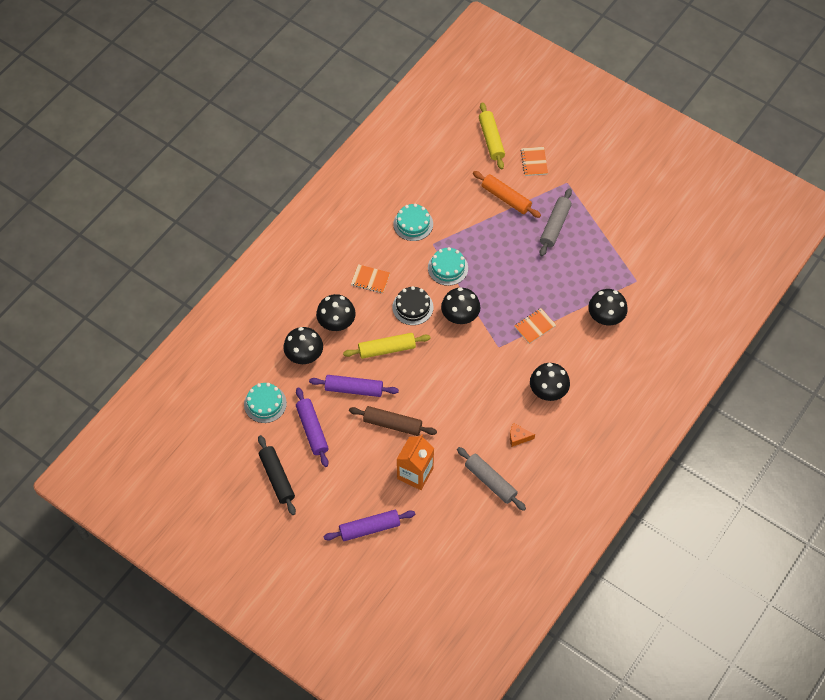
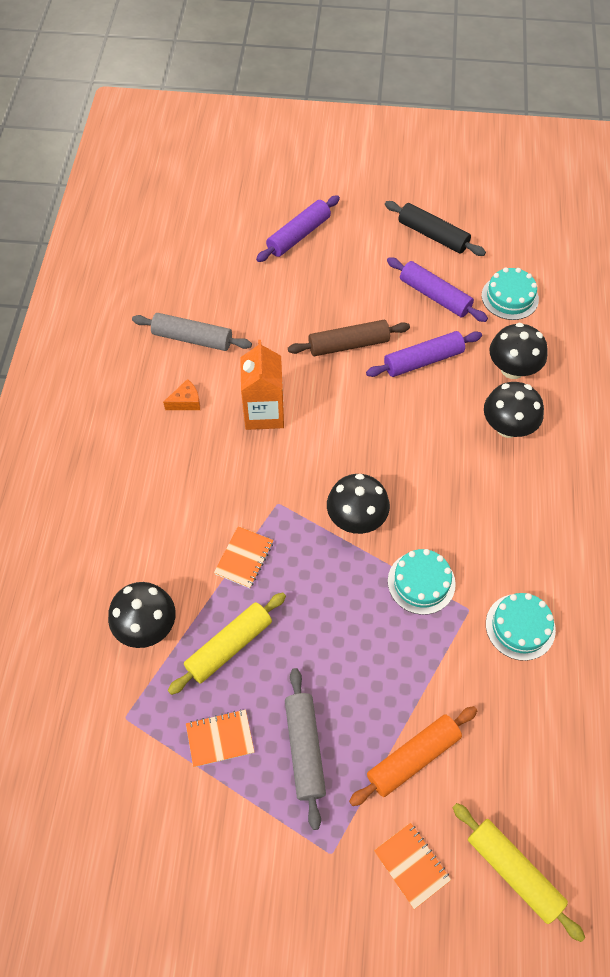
camera: 150 degrees right, 0 degrees up
yellow rolling pin [343,333,431,359] -> yellow rolling pin moved to [168,592,286,695]
orange notebook [351,264,390,293] -> orange notebook moved to [186,709,254,767]
black cake [392,286,433,325] -> none
orange carton [397,434,434,490] -> orange carton moved to [240,340,284,430]
orange rolling pin [473,171,541,218] -> orange rolling pin turned 45 degrees counterclockwise [349,706,477,806]
black mushroom [530,363,570,401] -> none

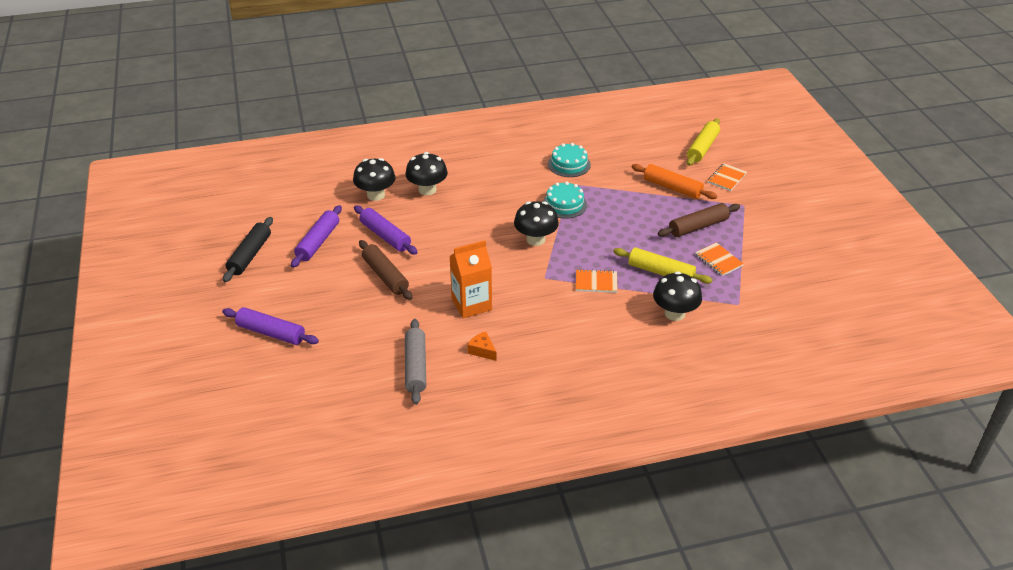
camera: 110 degrees left, 20 degrees down
grey rolling pin [285,668,326,830] -> brown rolling pin [658,203,740,237]
turquoise cake [482,267,539,320] -> none

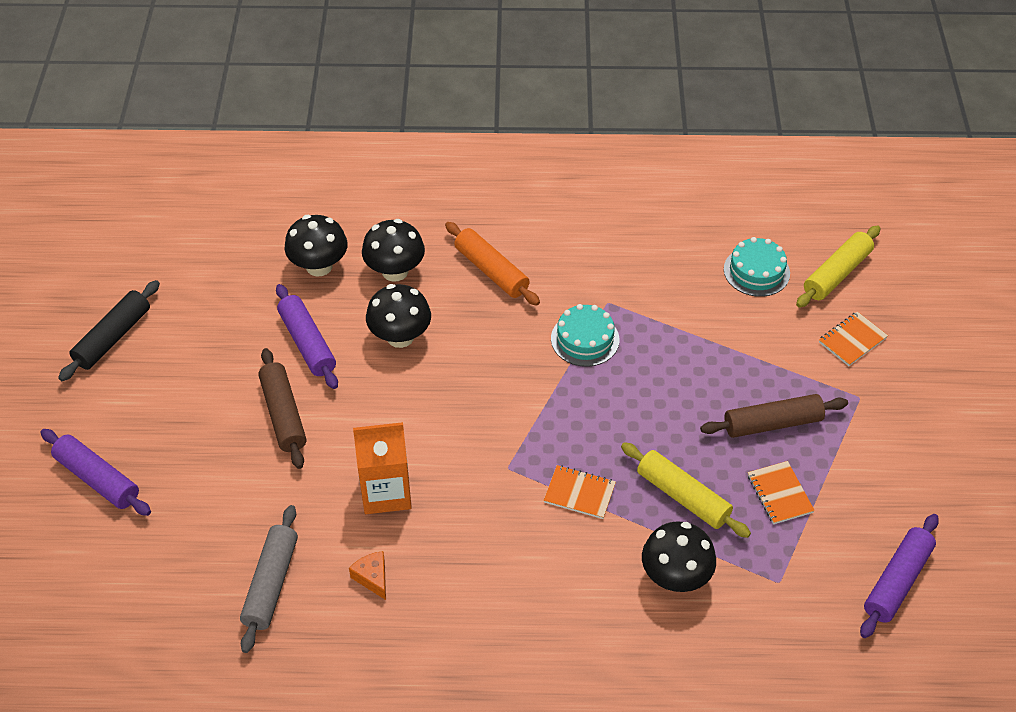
camera: 15 degrees right, 10 degrees up
purple rolling pin [291,205,342,268] -> purple rolling pin moved to [860,514,939,638]
black mushroom [514,201,559,246] -> black mushroom moved to [366,284,431,348]
turquoise cake [548,143,591,177] -> turquoise cake moved to [724,237,790,297]
orange rolling pin [632,164,717,199] -> orange rolling pin moved to [445,222,540,306]

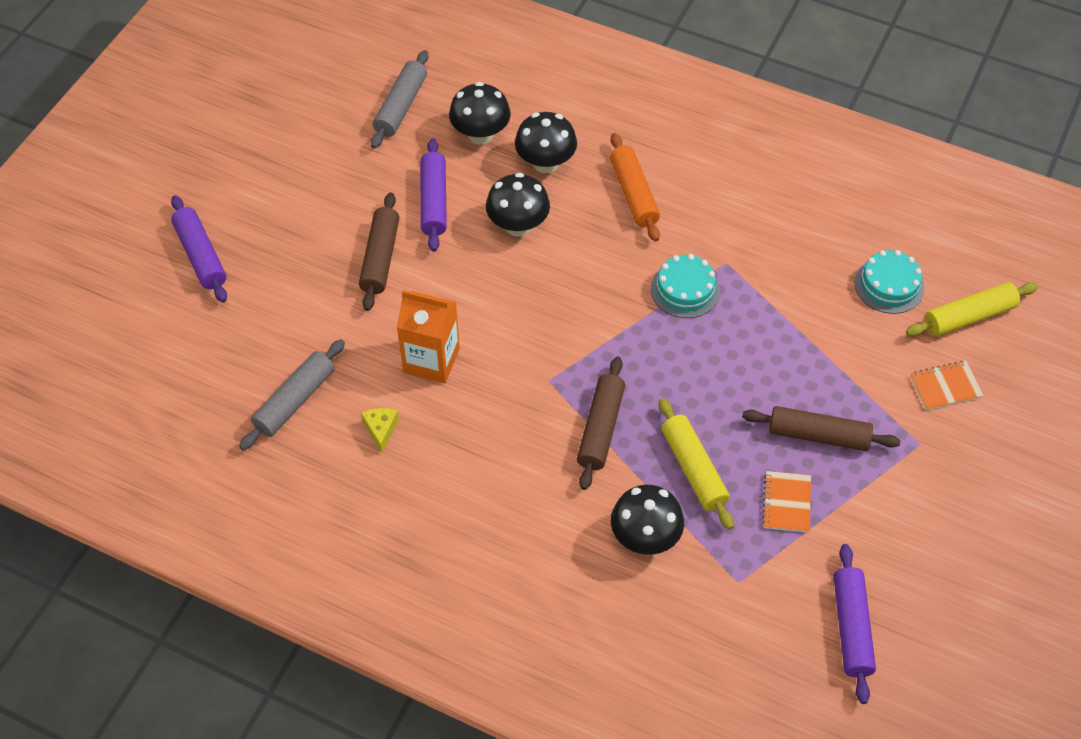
camera: 25 degrees right, 5 degrees up
black rolling pin [58,280,160,381] -> none
orange cheese [349,551,386,600] -> yellow cheese [361,408,399,453]
orange notebook [544,465,616,519] -> brown rolling pin [577,356,625,490]
purple rolling pin [860,514,939,638] -> purple rolling pin turned 60 degrees counterclockwise [833,544,876,704]
none -> grey rolling pin [371,50,428,149]

